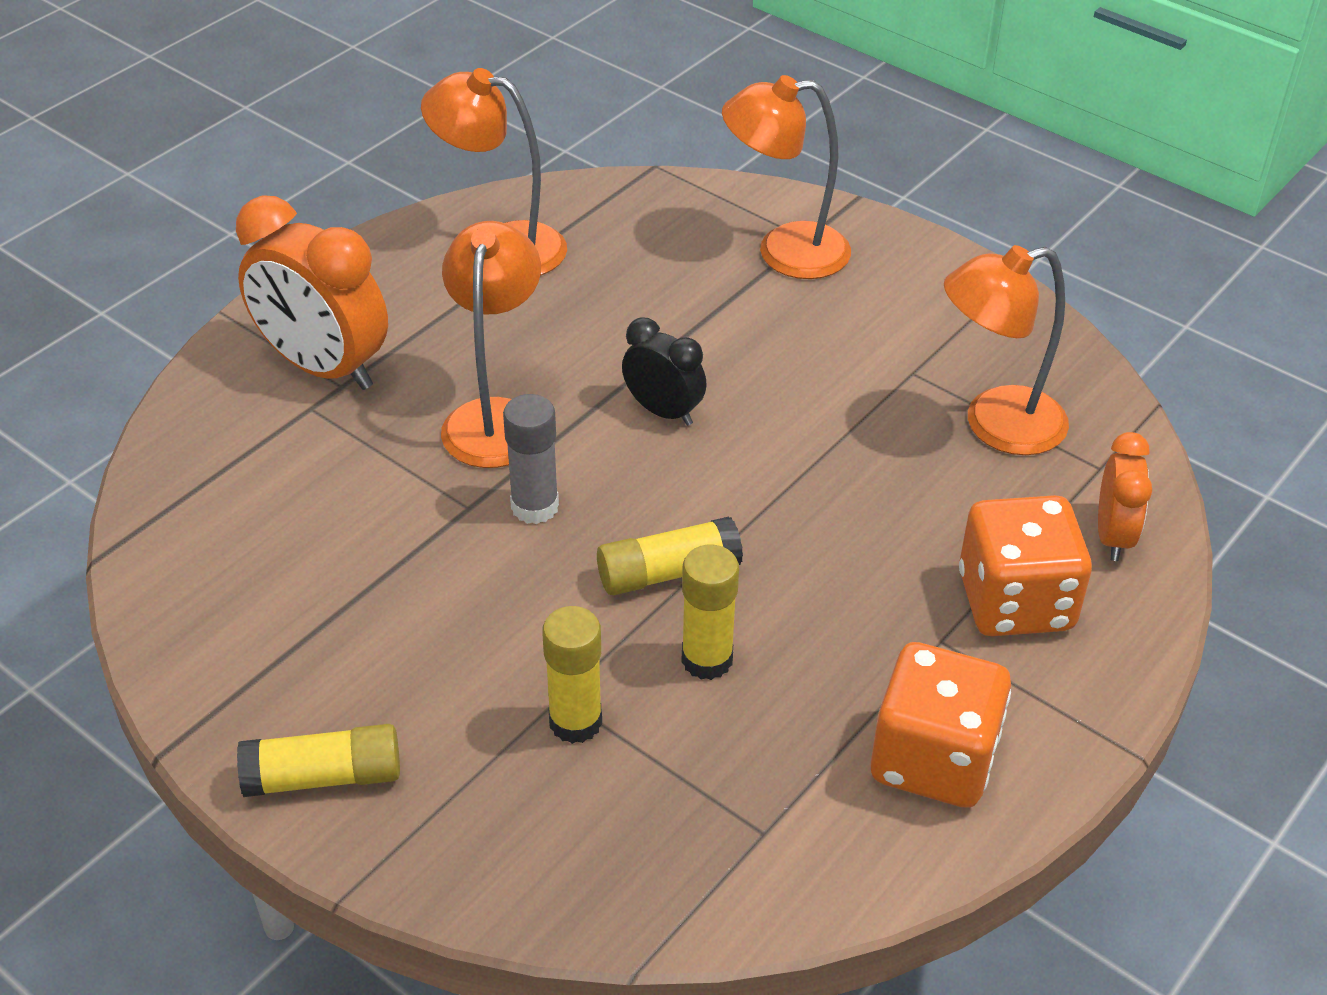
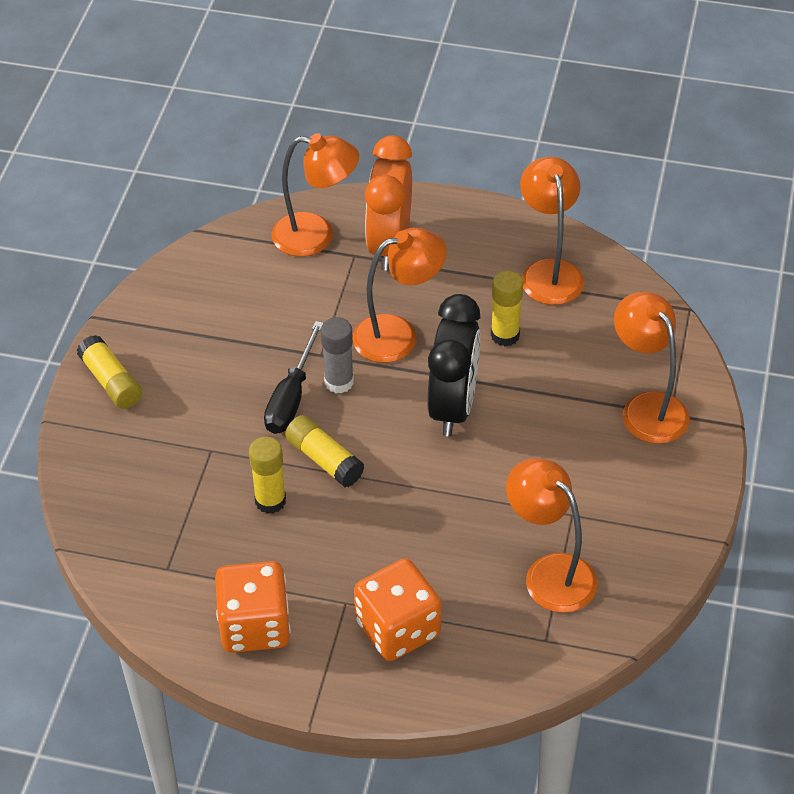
camera: 65 degrees right, 5 degrees up
yellow glue stick [542,606,602,744] -> yellow glue stick moved to [491,271,523,347]
black clock [622,317,707,426] -> black clock [427,294,481,436], size x1.80
orange clock [1098,432,1152,561] -> none
none -> black screwdriver [264,321,323,434]
none -> orange lamp [272,133,359,257]

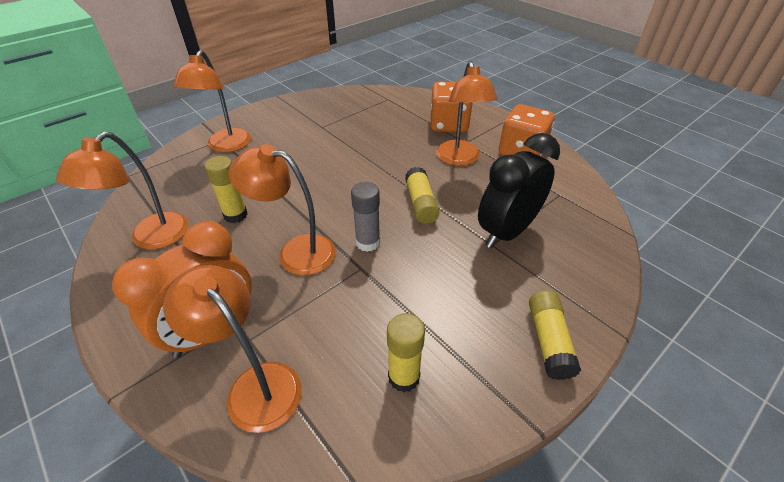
camera: 145 degrees left, 5 degrees down
yellow glue stick [249,437,286,514] -> yellow glue stick moved to [387,313,425,392]
black screwdriver [264,321,323,434] -> none
black clock [427,294,481,436] -> black clock moved to [478,133,560,248]
orange lamp [506,458,598,613] -> orange lamp moved to [436,61,497,166]

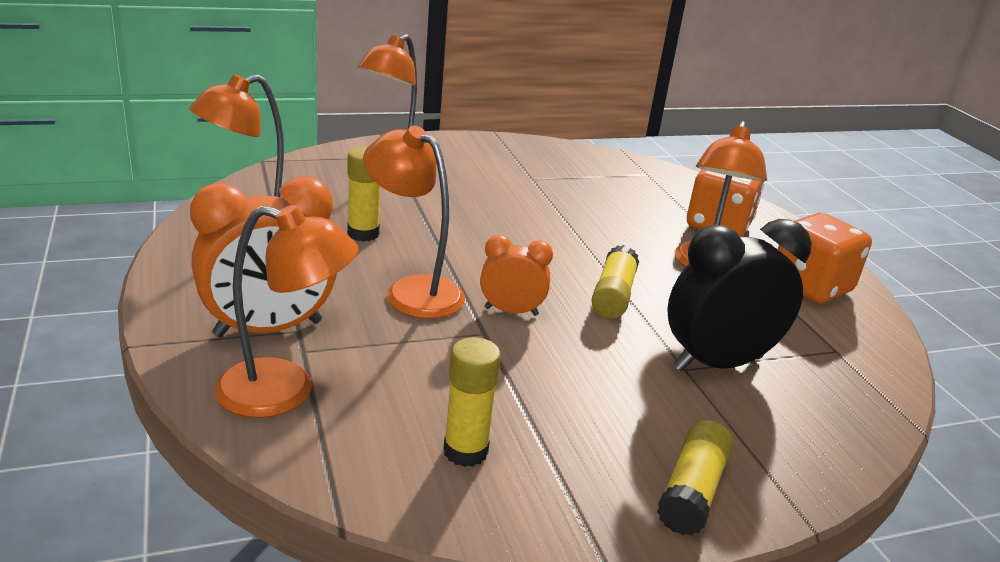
camera: 20 degrees right, 15 degrees down
orange lamp [163,265,302,433] -> orange lamp turned 120 degrees clockwise [215,205,359,418]
grey glue stick [351,182,380,252] -> orange clock [480,235,553,316]

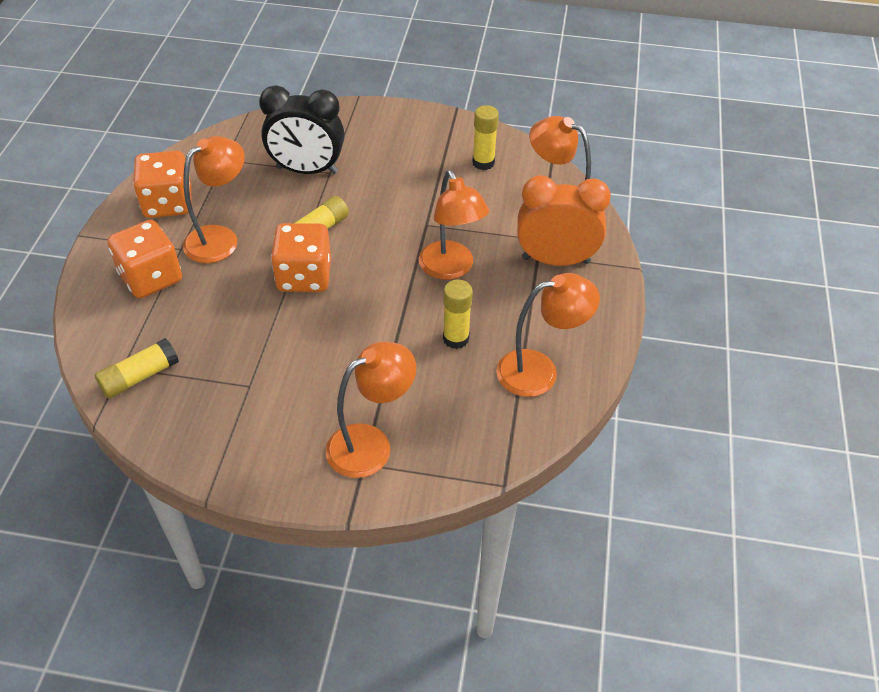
camera: 150 degrees left, 20 degrees up
orange clock [480,235,553,316] -> none
yellow glue stick [657,420,733,536] -> yellow glue stick moved to [95,338,179,398]
none -> orange dice [271,223,331,292]

